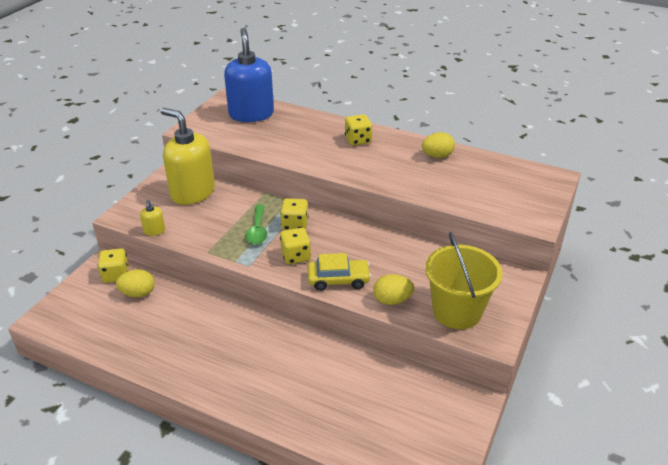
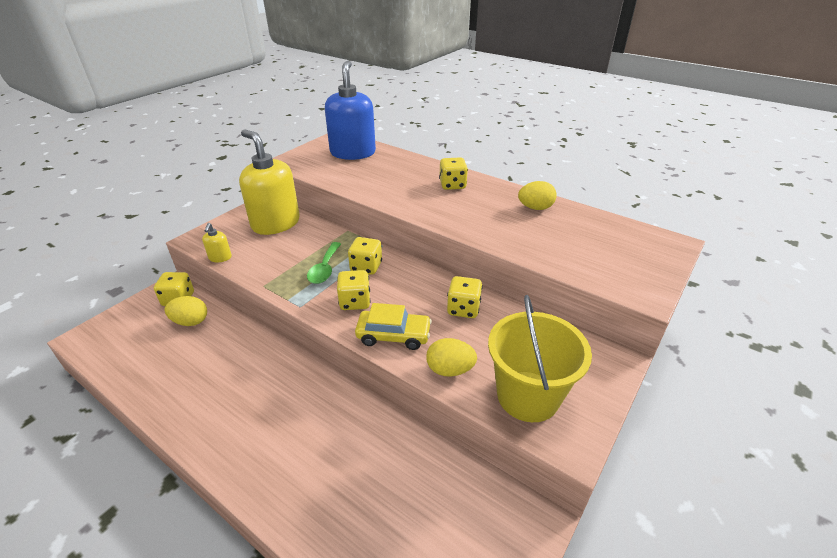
camera: 10 degrees right, 0 degrees up
none -> yellow dice [447,276,483,318]

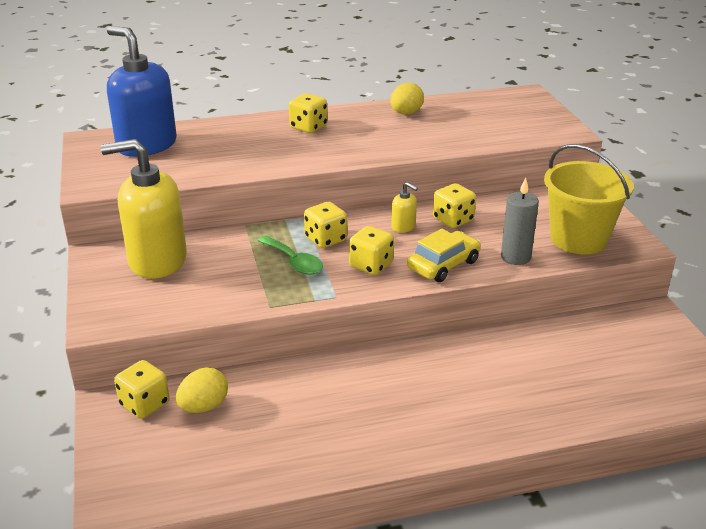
camera: 50 degrees left, 5 degrees down
yellow soap dispenser [202,223,232,262] -> yellow soap dispenser moved to [391,182,418,233]
yellow egg [426,338,477,376] -> grey candle [501,178,539,265]

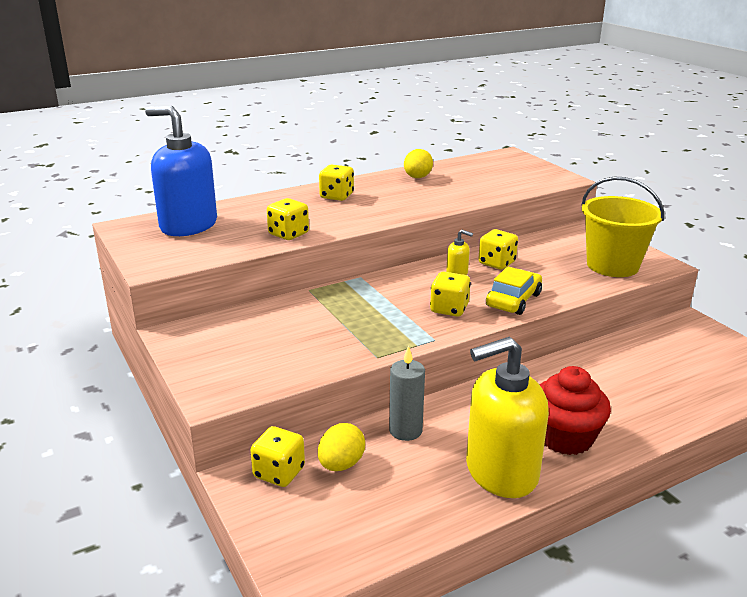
camera: 15 degrees left, 5 degrees down
yellow soap dispenser [100,139,187,279] -> yellow soap dispenser moved to [466,337,549,498]
green spoon [258,236,323,275] -> none
yellow dice [304,202,347,248] -> yellow dice moved to [267,198,309,240]
grey candle [501,178,539,265] -> grey candle moved to [389,345,425,441]
none -> red cupcake [539,366,611,455]

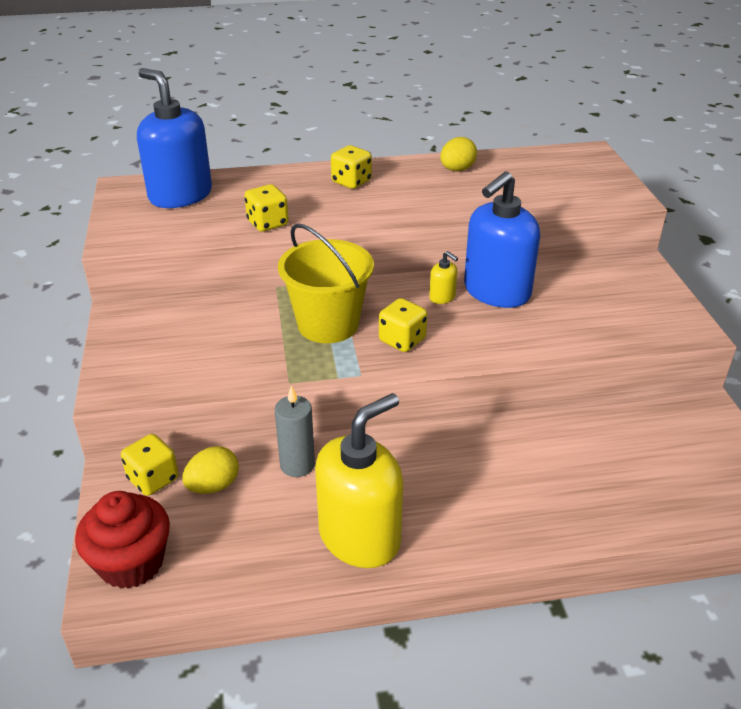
camera: 20 degrees right, 10 degrees up
yellow soap dispenser [466,337,549,498] -> yellow soap dispenser turned 135 degrees clockwise [315,393,403,568]
yellow dice [478,229,518,269] -> blue soap dispenser [464,171,540,308]
yellow car [486,267,542,315] -> none
red cupcake [539,366,611,455] -> red cupcake moved to [75,491,170,589]
yellow bucket [581,177,664,277] -> yellow bucket moved to [278,223,374,343]

